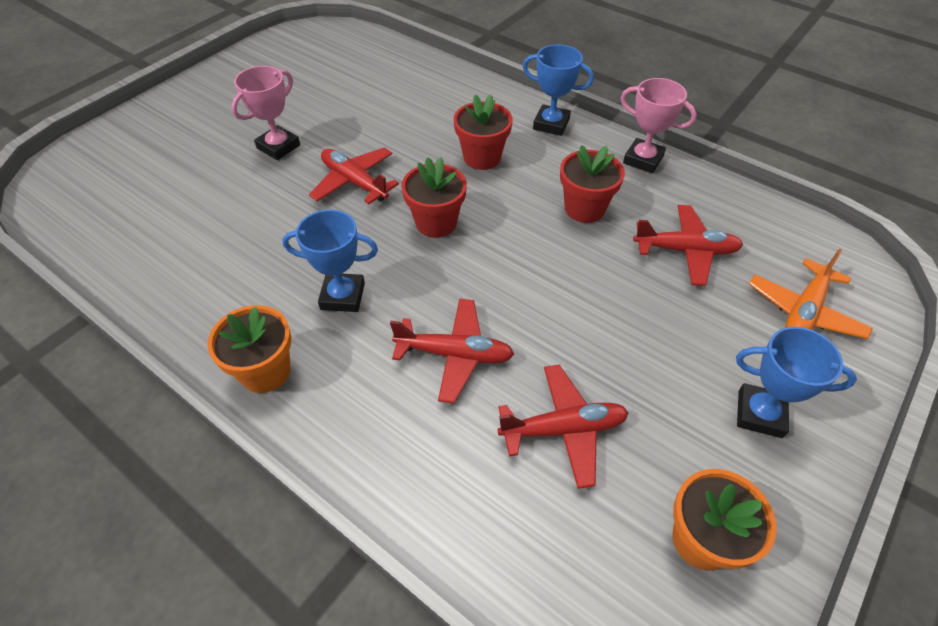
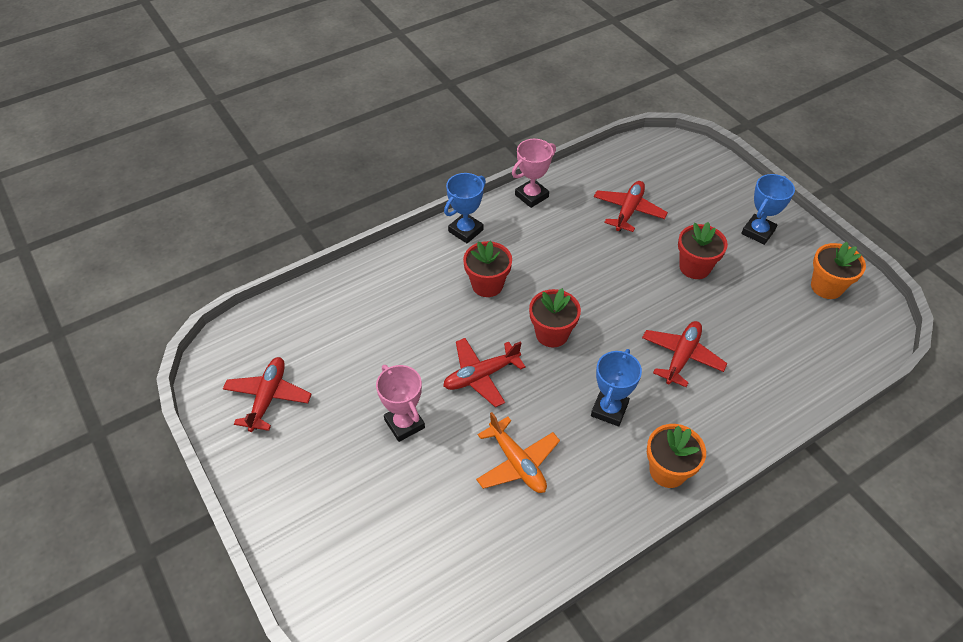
camera: 70 degrees left, 0 degrees up
red plane [498,365,629,489] -> red plane moved to [223,357,312,432]
red flower pot [560,145,625,223] -> red flower pot moved to [678,222,728,279]
orange plane [749,248,873,339] -> orange plane moved to [476,412,560,493]

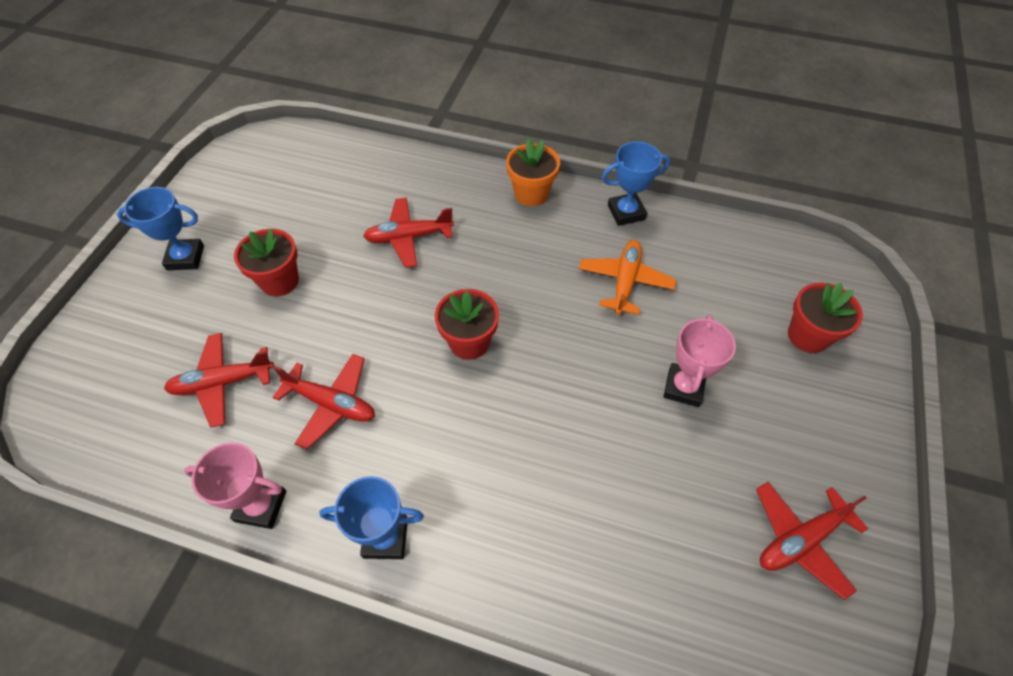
camera: 130 degrees left, 5 degrees up
red plane [443,338,526,407] -> red plane moved to [272,354,375,450]
red flower pot [463,241,512,297] -> red flower pot moved to [788,282,863,353]
blue trophy [591,349,642,426] -> blue trophy moved to [602,141,670,226]
orange flower pot [811,242,866,299] -> none

